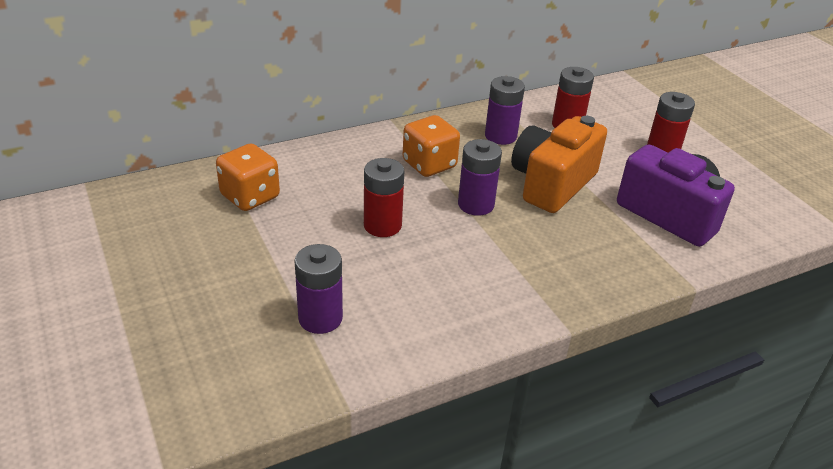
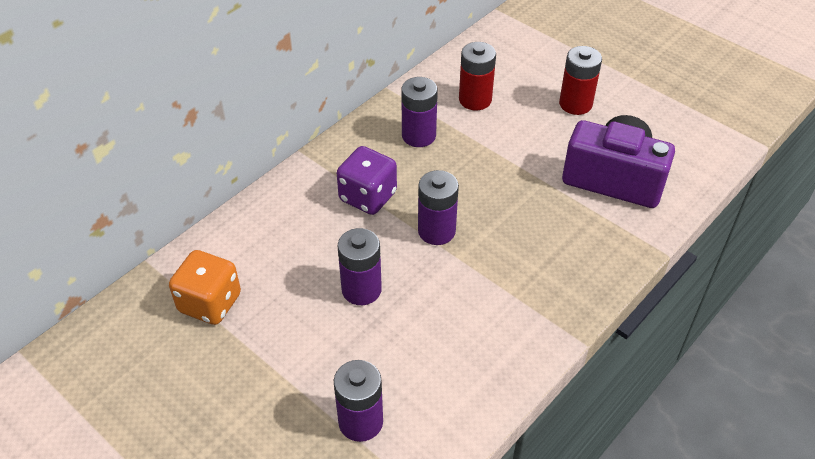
camera: 20 degrees left, 10 degrees up
red battery [364,158,404,237] -> purple battery [338,228,382,305]
orange dice [403,115,460,177] -> purple dice [337,146,397,215]
orange camera [511,116,607,213] -> none

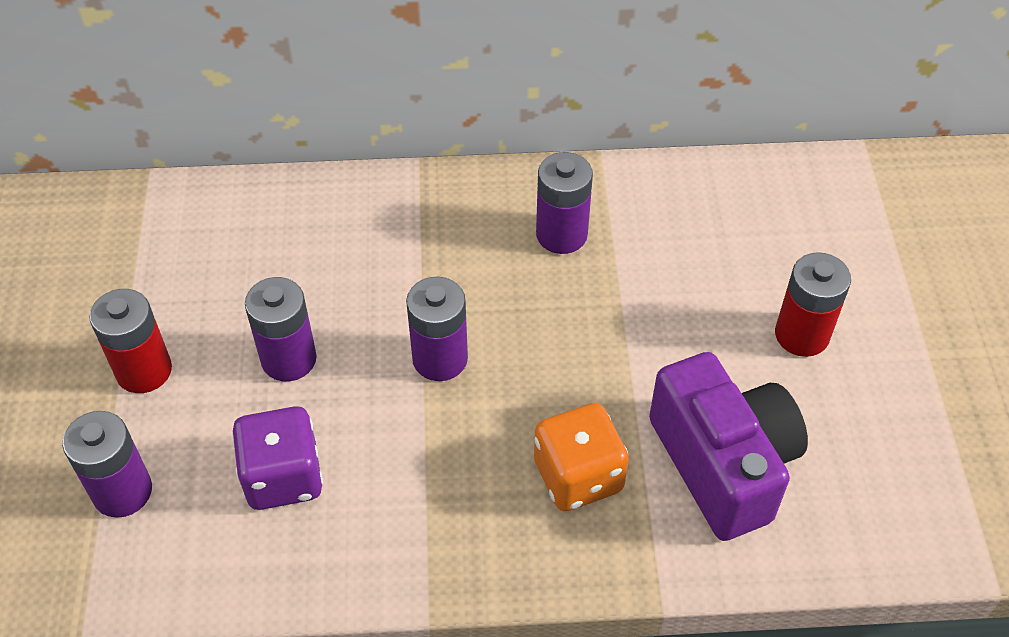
camera: 45 degrees right, 5 degrees up
orange dice [169,250,241,325] -> orange dice moved to [534,403,629,511]
purple dice [337,146,397,215] -> purple dice moved to [232,406,323,510]
red battery [459,42,496,110] -> red battery moved to [89,289,172,393]

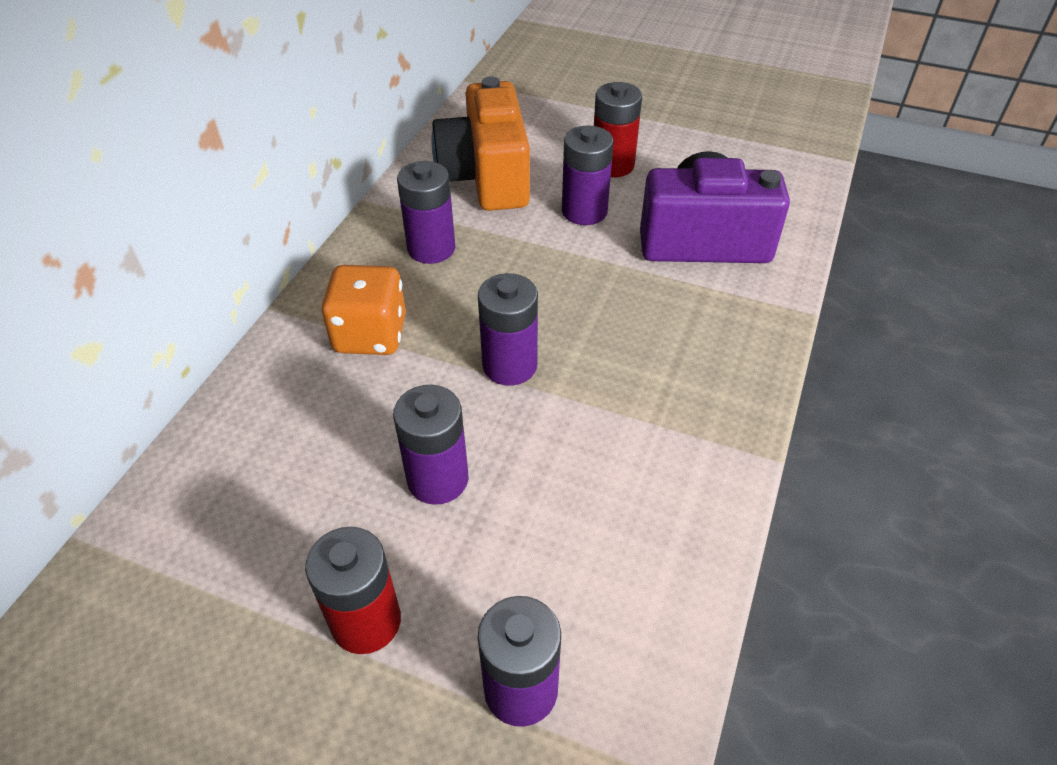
camera: 65 degrees left, 5 degrees down
purple dice [232,406,323,510] -> none
orange dice [534,403,629,511] -> orange dice moved to [321,265,406,355]
none -> orange camera [431,77,530,211]
none -> purple battery [562,125,614,225]

